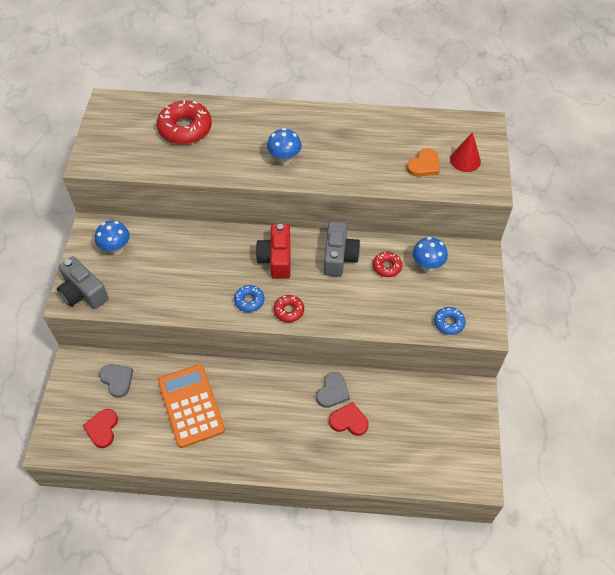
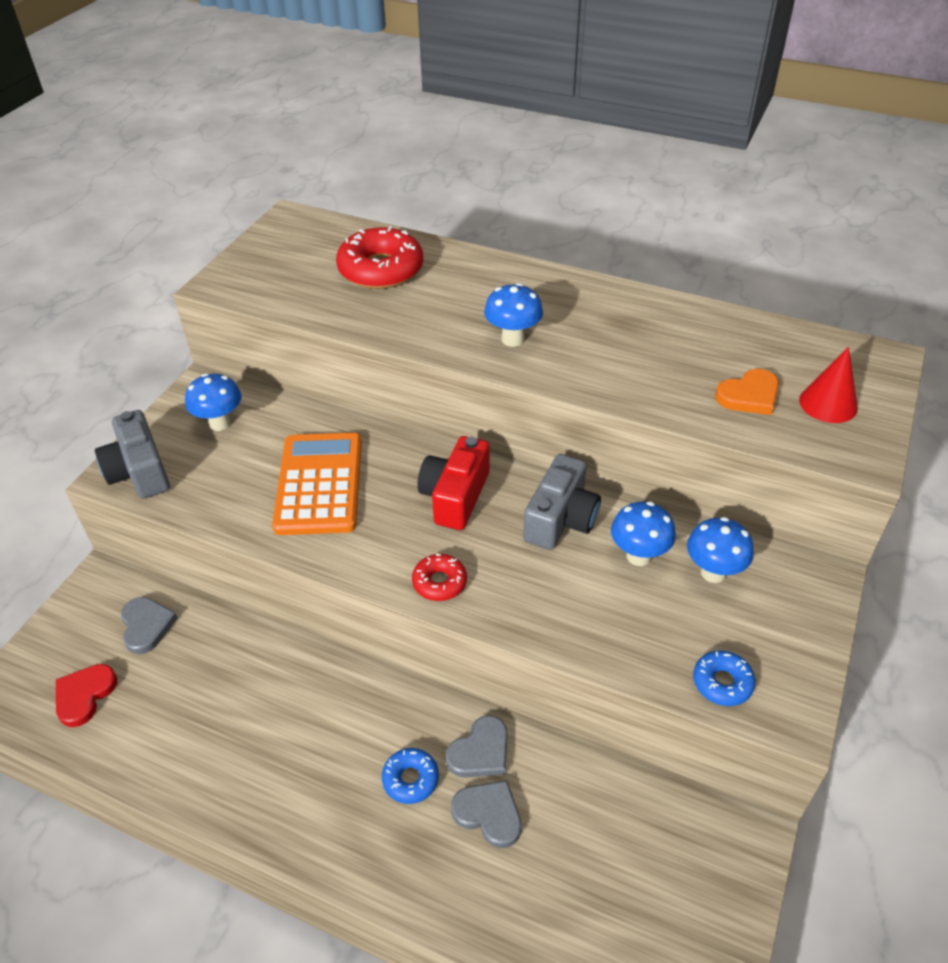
camera: 20 degrees right, 10 degrees down
orange calculator [158,364,225,448] -> orange calculator moved to [272,433,362,535]
blue donut [234,285,264,312] -> blue donut moved to [382,748,439,804]
red heart [329,402,368,436] -> grey heart [451,780,522,848]
red donut [373,252,402,277] -> blue mushroom [611,501,676,566]

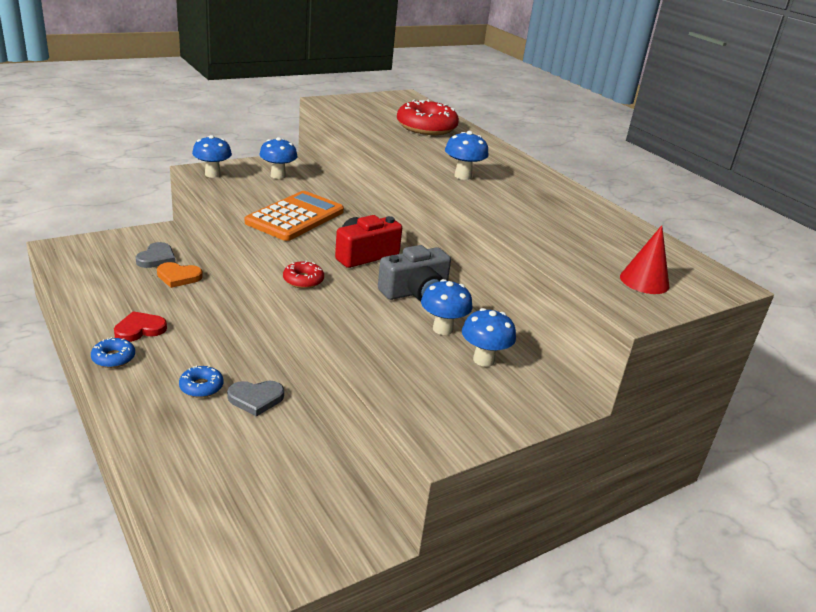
camera: 30 degrees right, 15 degrees down
red heart [56,664,117,727] -> red heart moved to [114,311,167,342]
grey camera [95,410,170,499] -> blue mushroom [192,135,232,178]
grey heart [451,780,522,848] -> none
blue donut [693,651,755,706] -> blue donut moved to [91,337,135,368]
orange heart [715,369,779,415] -> orange heart moved to [157,262,203,288]

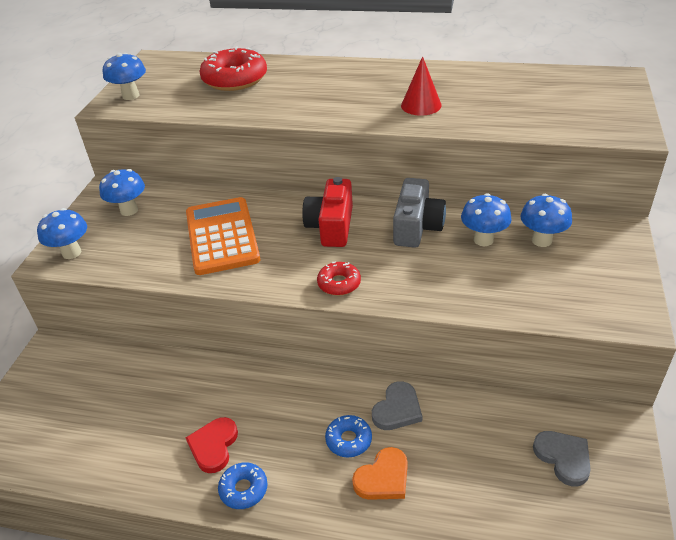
camera: 40 degrees left, 10 degrees up
grey heart [136,242,176,268] -> grey heart moved to [533,431,591,486]
orange heart [157,262,203,288] -> orange heart moved to [352,447,408,500]
blue mushroom [445,131,489,180] -> blue mushroom moved to [103,53,146,100]
red cone [620,225,670,294] -> red cone moved to [401,56,442,116]

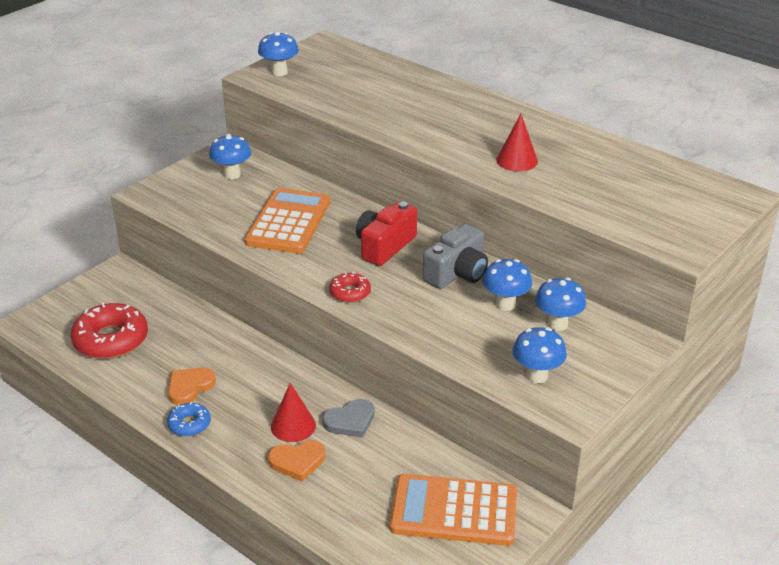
camera: 25 degrees right, 5 degrees down
blue mushroom [37,208,87,259] -> blue mushroom moved to [513,327,567,383]
red heart [186,417,238,473] -> orange heart [168,368,216,405]
red donut [199,47,267,91] -> red donut moved to [71,303,148,359]
blue donut [325,415,372,458] -> red cone [271,383,316,442]
grey heart [533,431,591,486] -> orange calculator [390,474,517,546]

